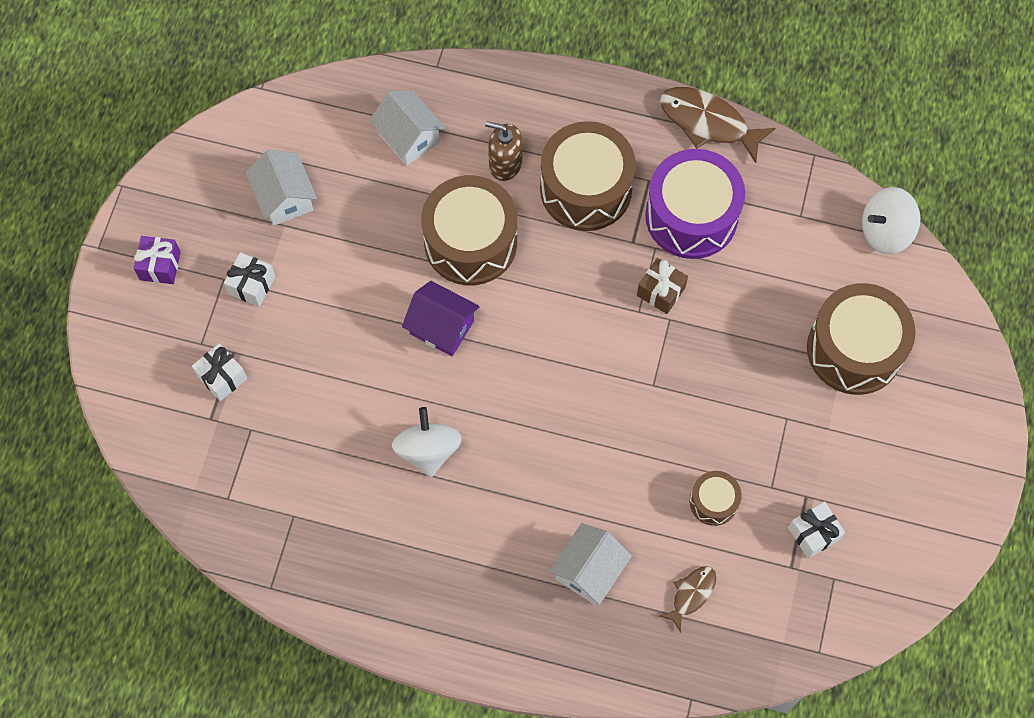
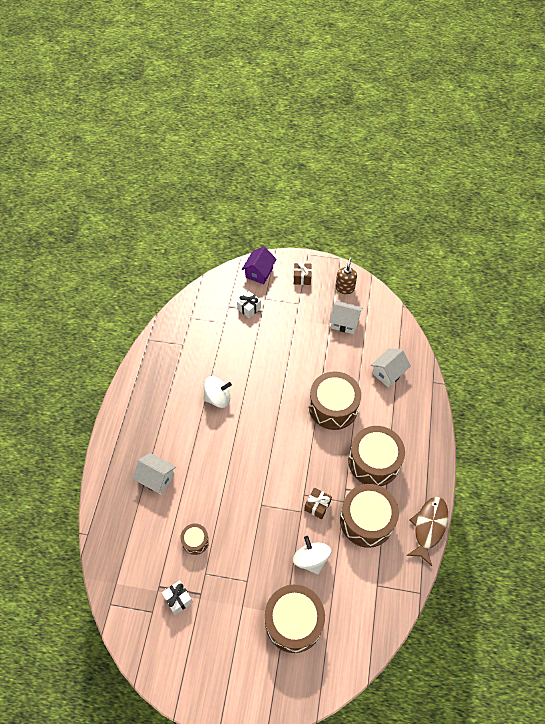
camera: 85 degrees right, 10 degrees down
purple gift [134,236,181,284] -> brown gift [294,261,312,285]
white gift [224,252,275,307] -> none
white house [246,150,317,226] -> white house turned 45 degrees clockwise [329,301,363,334]
purple house [402,281,480,356] -> purple house moved to [242,246,276,284]
brown soap dispenser [485,121,522,181] -> brown soap dispenser moved to [335,258,357,294]
purple drum [645,149,745,259] -> brown drum [340,484,399,548]
brown fish [660,566,716,632] -> none
white spinning top [862,187,920,254] -> white spinning top moved to [293,536,331,575]

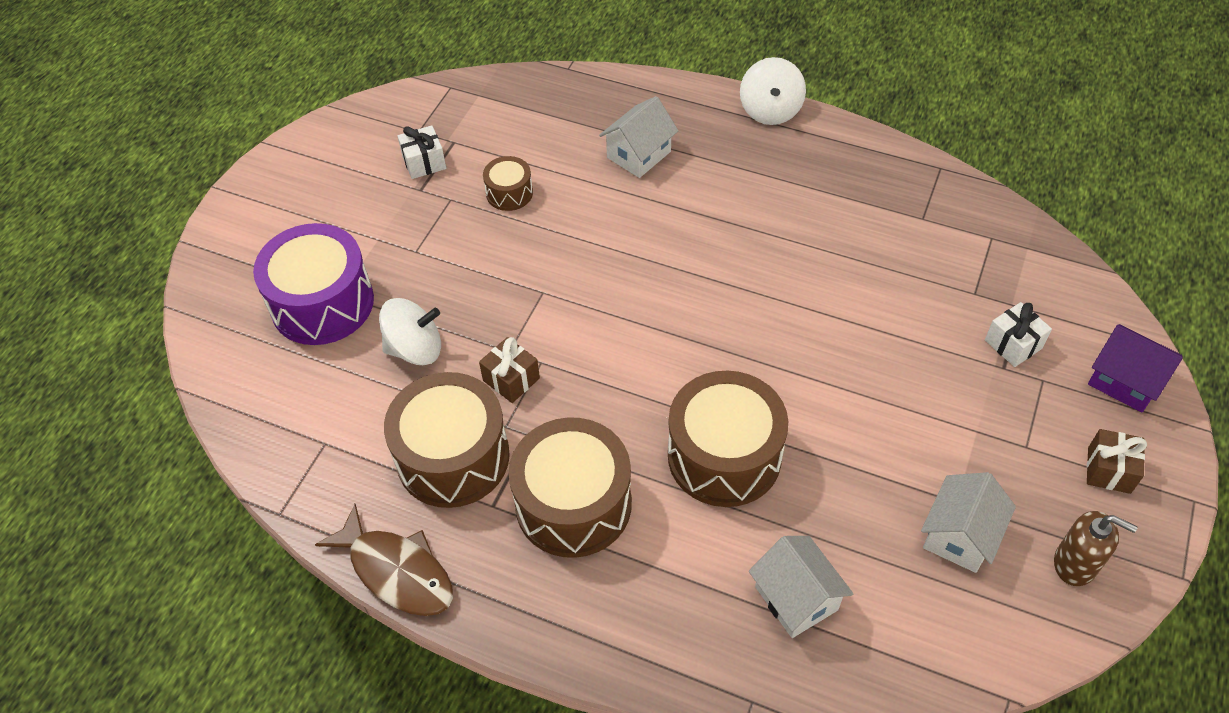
camera: 105 degrees right, 5 degrees down
white spinning top [203,376,232,408] -> white spinning top moved to [740,57,806,125]
brown drum [265,585,325,653] -> purple drum [253,223,374,345]

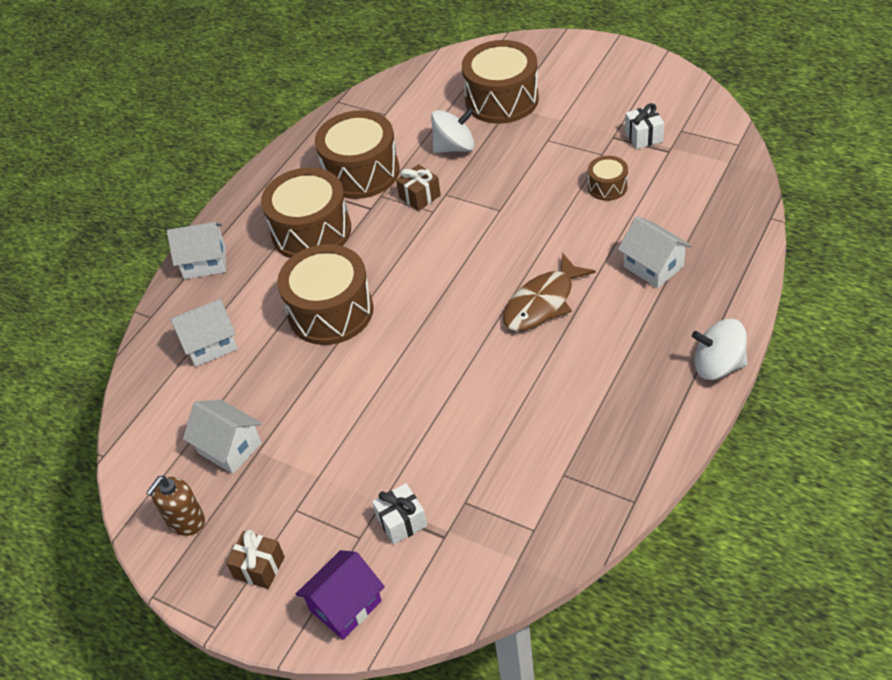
camera: 100 degrees right, 5 degrees down
purple drum [253,223,374,345] -> brown drum [462,40,539,124]
brown fish [315,504,453,616] -> brown fish moved to [503,254,596,331]
white spinning top [379,298,441,365] -> white spinning top turned 105 degrees counterclockwise [431,108,475,153]
none -> white house [167,222,226,279]

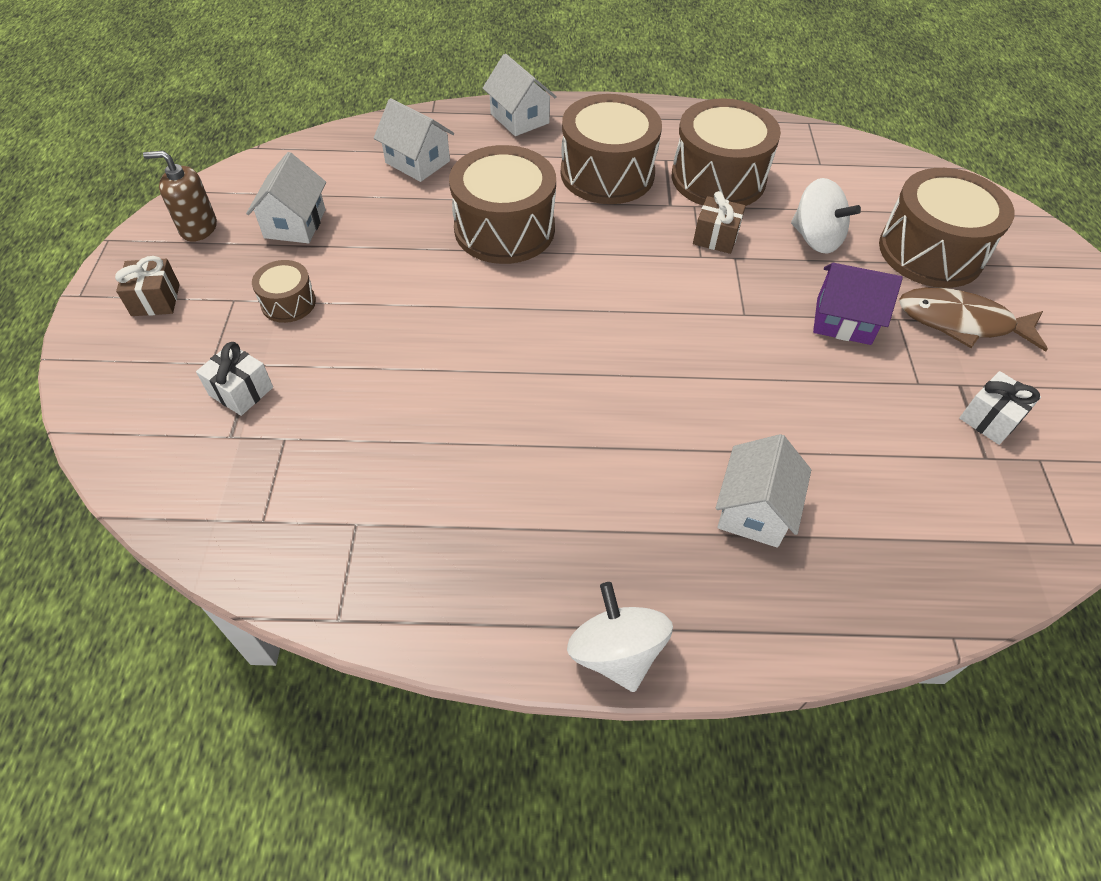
camera: 55 degrees right, 5 degrees up
purple house [296,550,385,640] -> purple house moved to [813,263,902,345]
brown fish [503,254,596,331] -> brown fish moved to [899,287,1048,352]
brown drum [588,156,628,201] -> brown drum moved to [252,260,316,323]

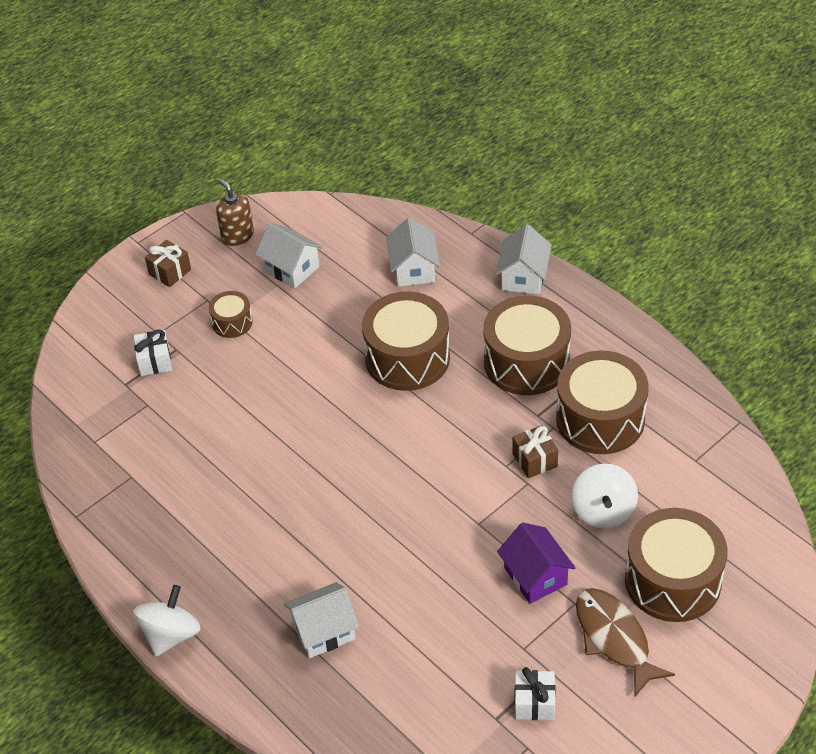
camera: 50 degrees right, 5 degrees down
white house [246,152,326,243] -> white house turned 75 degrees clockwise [255,223,323,288]

